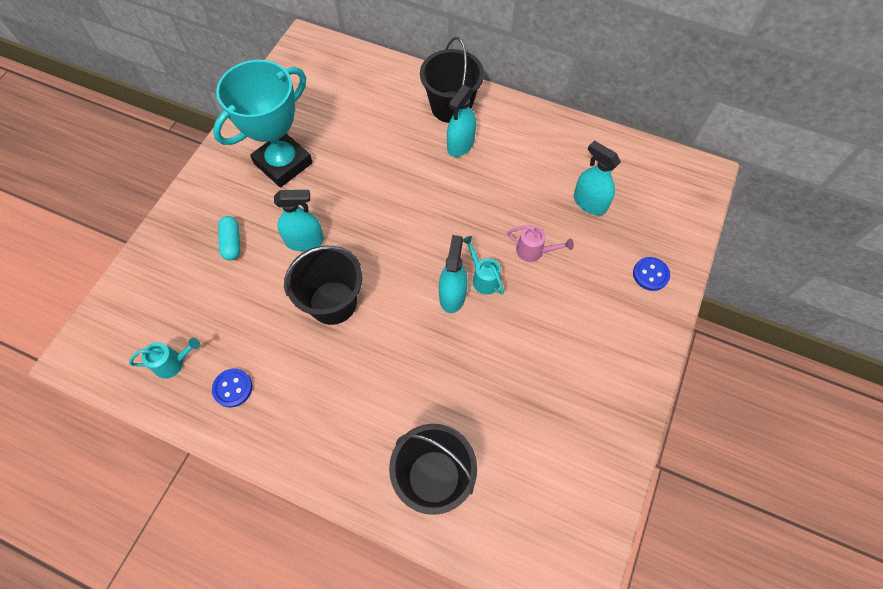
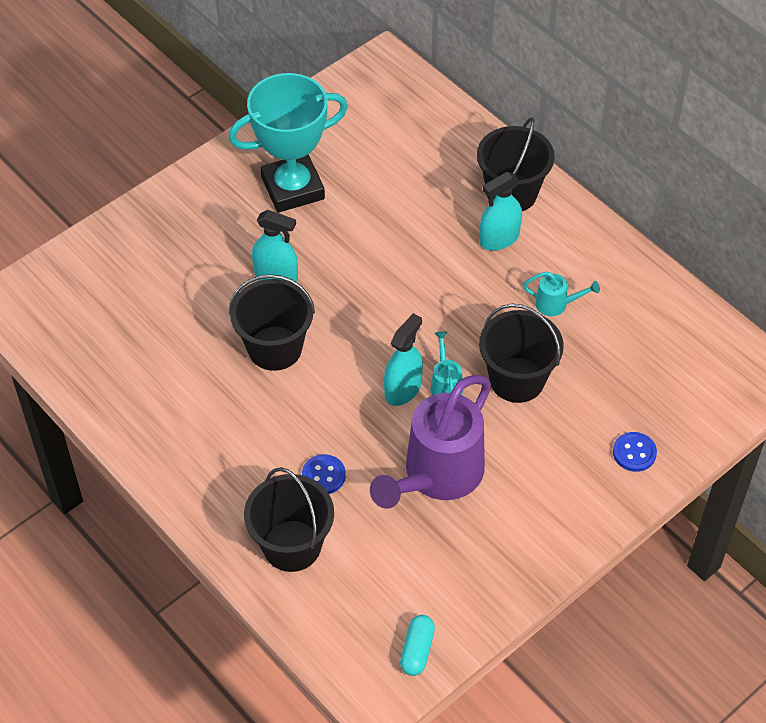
camera: 25 degrees right, 10 degrees down
turquoise watering can [129,338,200,379] -> turquoise watering can moved to [523,272,600,316]
blue button [212,368,252,407] -> blue button moved to [302,454,346,494]
turquoise capsule [218,216,240,260] -> turquoise capsule moved to [400,615,435,676]
pink watering can [507,225,574,262] -> black bucket [479,304,564,403]
turquoise spray bottle [574,141,621,215] -> none
none -> purple watering can [370,375,491,509]

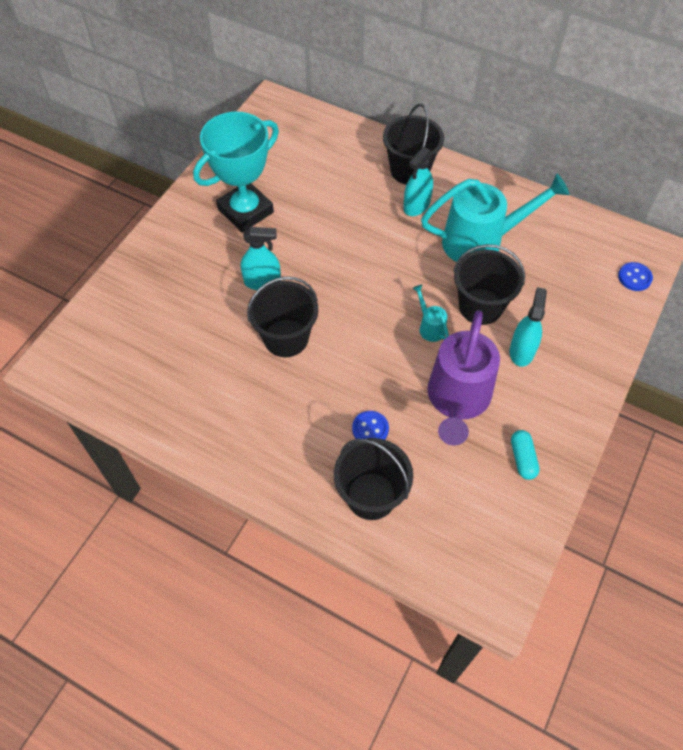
camera: 20 degrees left, 5 degrees up
turquoise spray bottle [384,313,423,406] -> turquoise spray bottle moved to [509,287,547,367]
turquoise capsule [400,615,435,676] -> turquoise capsule moved to [511,430,540,480]
turquoise watering can [523,272,600,316] -> turquoise watering can [421,174,569,262], size x2.36
blue button [613,432,657,472] -> blue button moved to [618,262,653,291]

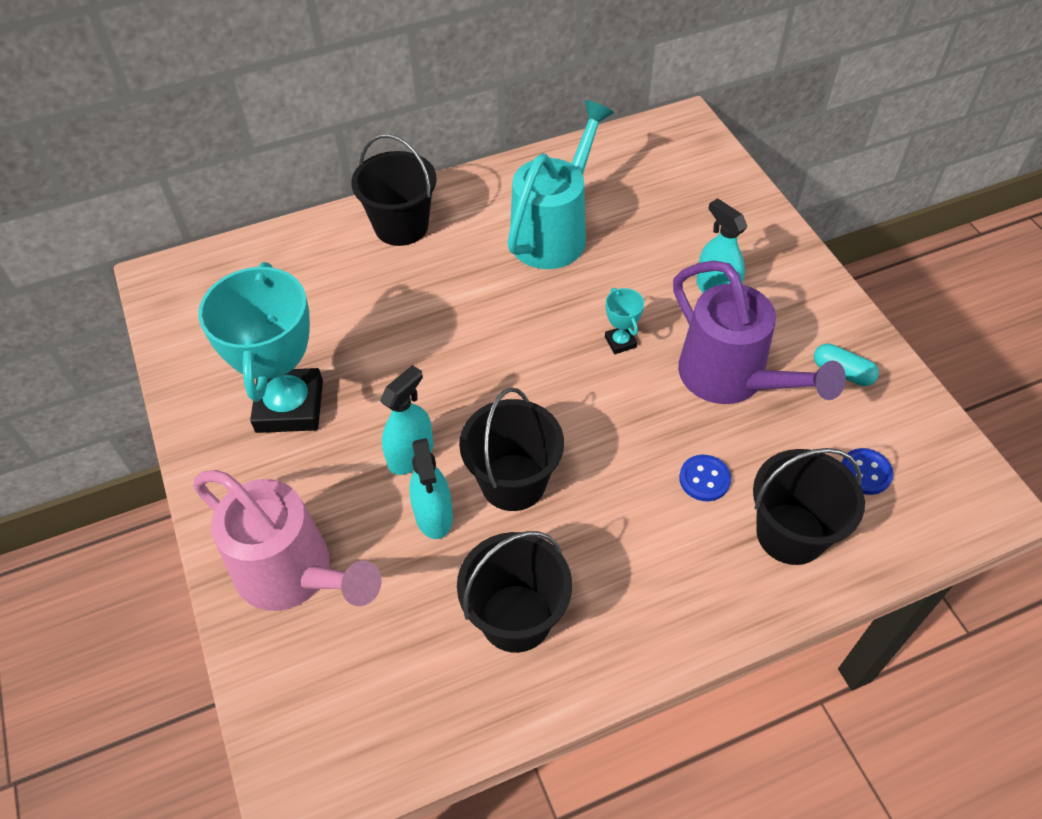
camera: 50 degrees left, 5 degrees down
turquoise spray bottle [403,147,433,216] -> turquoise spray bottle moved to [409,438,453,539]
turquoise watering can [412,285,449,342] -> turquoise trophy [605,288,644,354]
black bucket [453,244,525,325] -> black bucket moved to [457,531,572,653]
blue button [618,262,653,291] -> blue button moved to [841,448,893,495]
none -> pink watering can [193,470,382,611]

